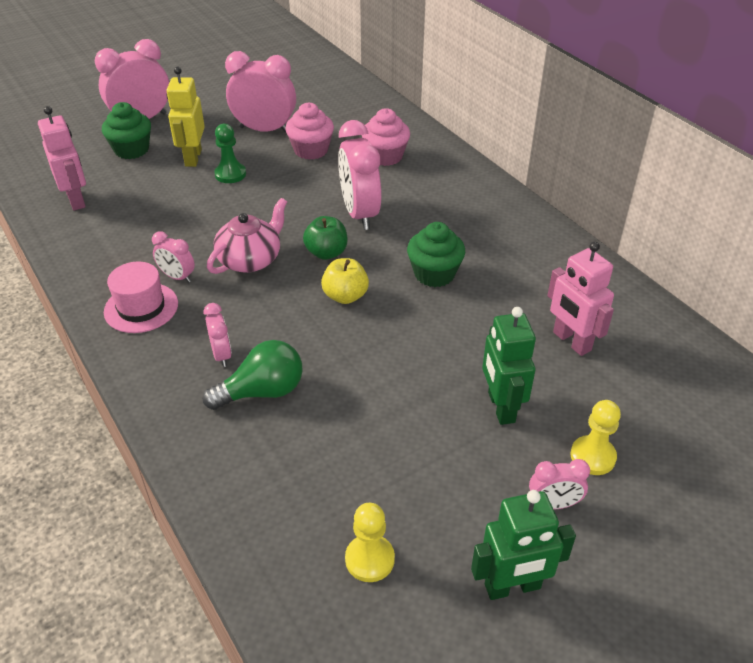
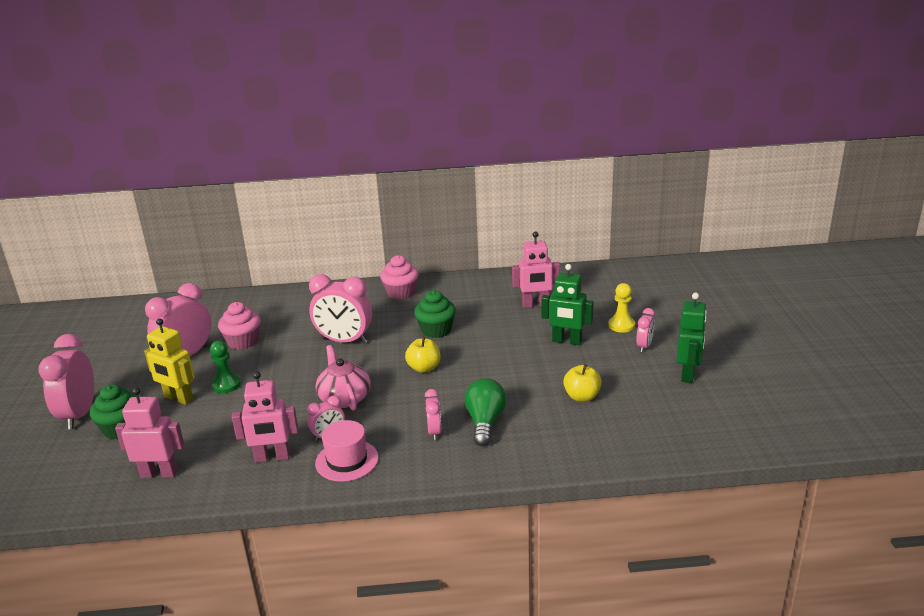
camera: 60 degrees left, 15 degrees down
pink clock [203,303,232,367] -> pink clock turned 75 degrees clockwise [425,389,442,440]
green apple [303,216,347,260] -> none
yellow pawn [345,503,395,582] -> none
pink cupcake [362,108,410,166] -> pink cupcake moved to [380,255,419,300]
none -> pink robot [232,371,298,463]
none -> yellow apple [563,364,602,402]

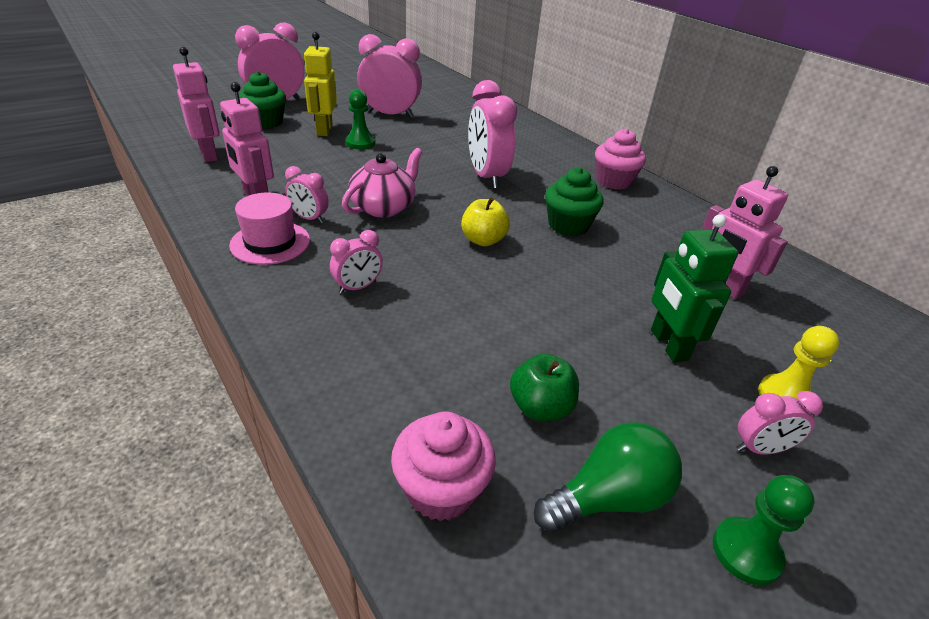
camera: 55 degrees right, 10 degrees up
pink cupcake [218,302,261,350] -> pink cupcake moved to [391,411,496,521]
green light bulb [464,378,507,446] -> green light bulb moved to [534,422,682,533]
yellow apple [563,364,602,402] -> green apple [510,353,579,421]
green robot [677,293,707,383] -> green pawn [713,475,815,585]

